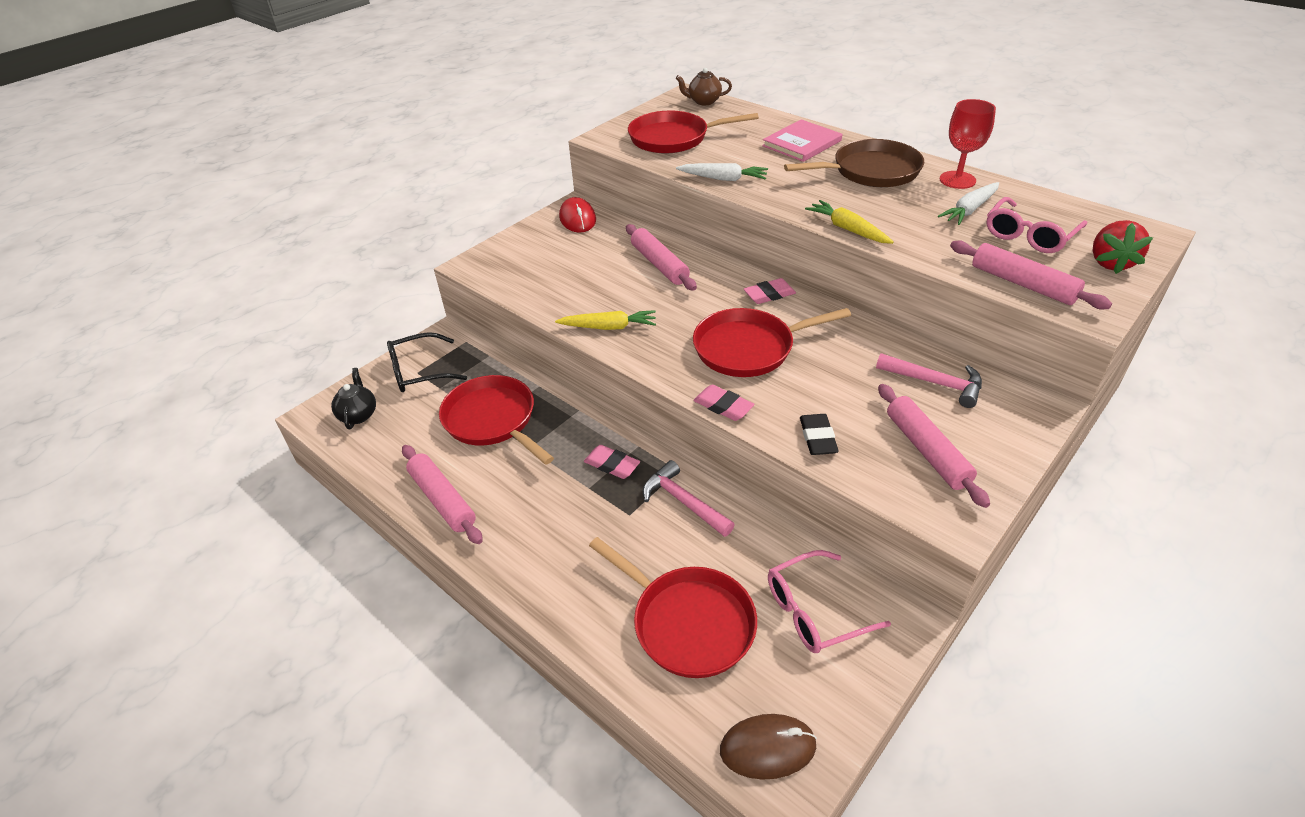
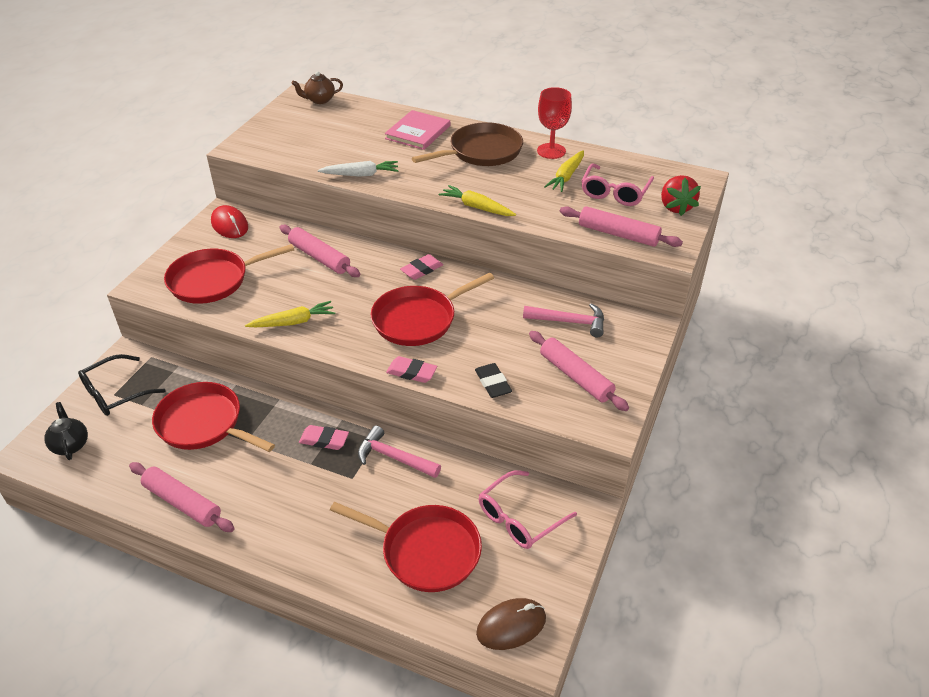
camera: 20 degrees left, 0 degrees up
red pan [628,110,759,154] -> red pan moved to [164,244,294,304]
white carrot [938,182,999,225] -> yellow carrot [544,150,584,192]

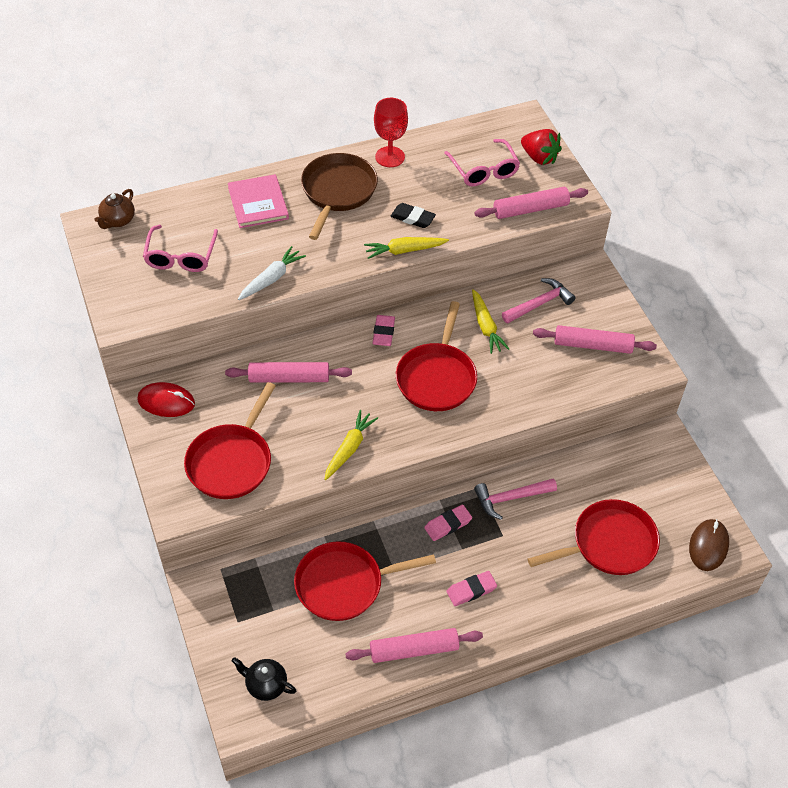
camera: 45 degrees left, 10 degrees up
black glasses [78,354,166,416] -> none
pink eraser [386,356,437,383] -> pink eraser moved to [447,571,497,606]
black eraser [475,363,512,398] -> black eraser moved to [390,203,436,228]
pink glasses [479,470,577,549] -> pink glasses moved to [143,225,218,272]
yellow carrot [544,150,584,192] -> yellow carrot moved to [472,289,509,354]

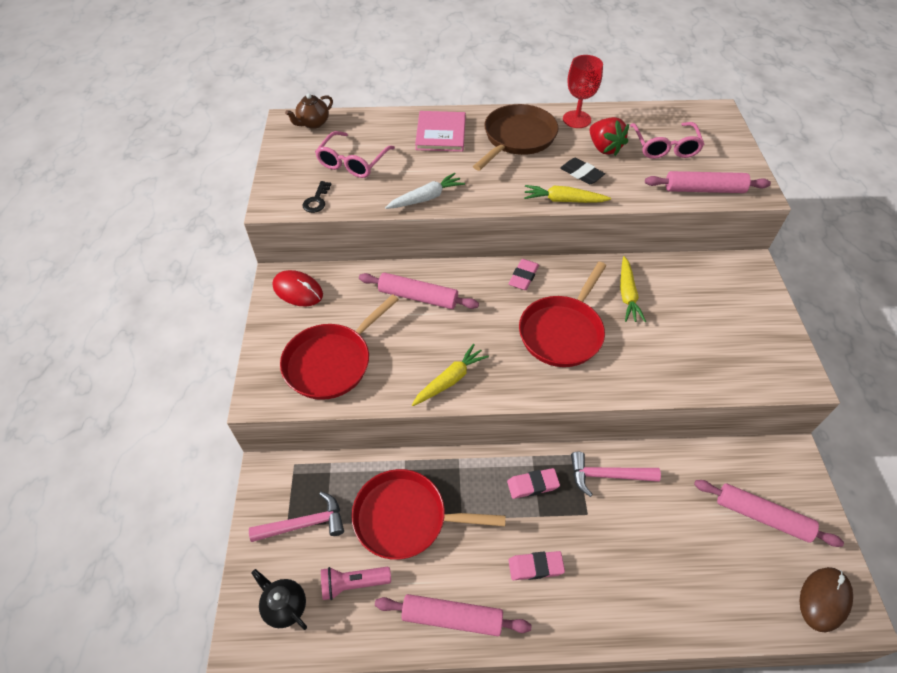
camera: 20 degrees right, 0 degrees up
pink hammer [502,278,575,323] -> pink hammer moved to [249,492,344,542]
red strawberry [521,129,562,165] -> red strawberry moved to [590,117,629,156]
red pan [527,499,660,575] -> none
pink rolling pin [533,325,657,354] -> pink rolling pin moved to [694,480,844,547]
none -> black key [303,181,331,213]
none -> pink flashlight [321,567,391,600]

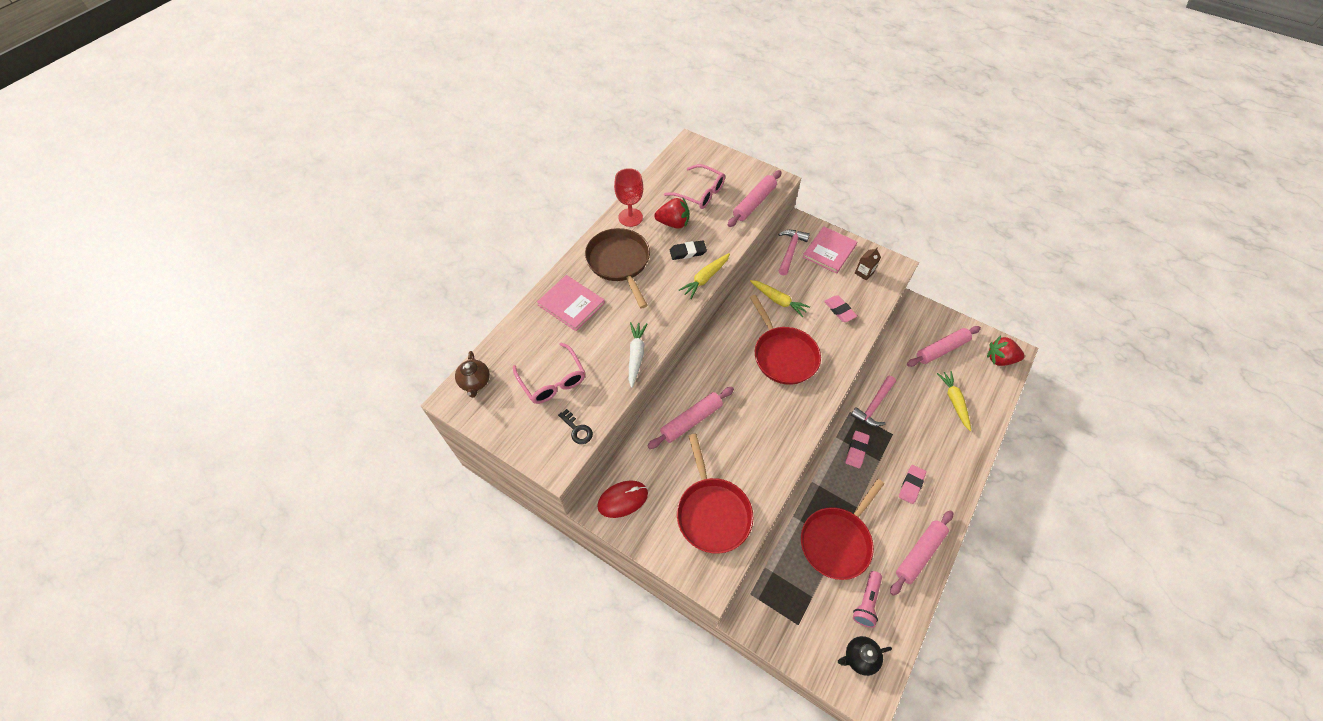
camera: 55 degrees left, 5 degrees up
pink hammer [249,492,344,542] -> pink hammer moved to [778,230,810,275]
yellow carrot [412,344,489,406] -> yellow carrot moved to [937,371,971,431]
pink eraser [509,259,539,290] -> pink eraser moved to [824,295,857,322]
brown mouse [799,567,853,632] -> red strawberry [987,336,1025,366]
none -> pink book [803,226,857,274]
none -> brown carton [855,248,881,281]

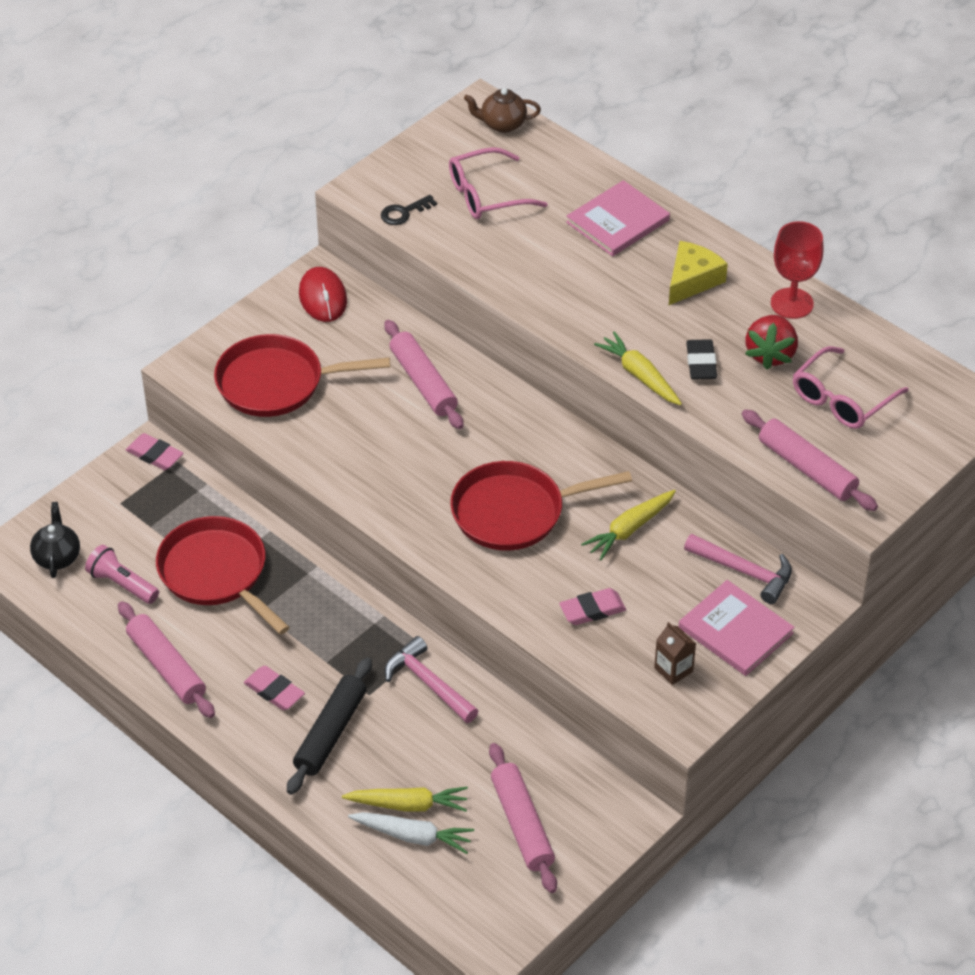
camera: 100 degrees right, 10 degrees down
brown pan [585,228,650,308] -> yellow cheese [669,241,728,305]
white carrot [629,322,648,388] -> white carrot moved to [348,812,474,854]
pink eraser [846,431,870,468] -> pink eraser moved to [126,433,184,470]
red strawberry [987,336,1025,366] -> none
none -> black rolling pin [287,657,372,795]

